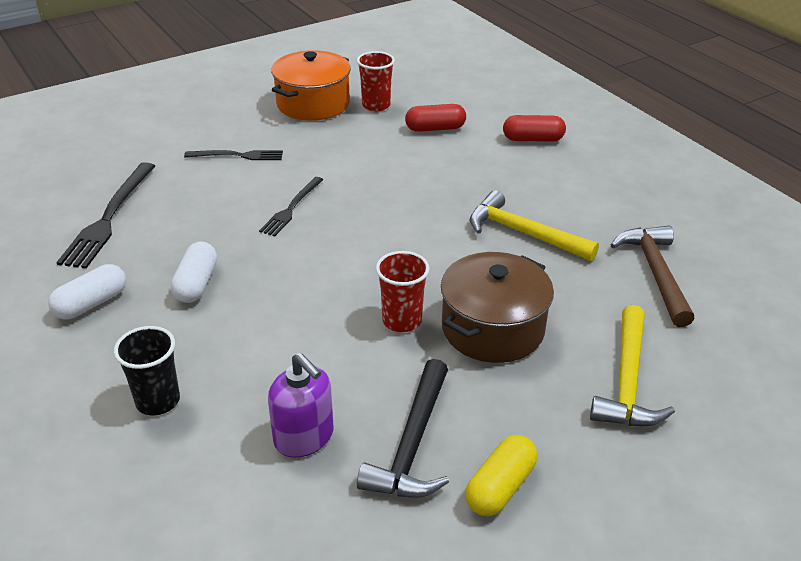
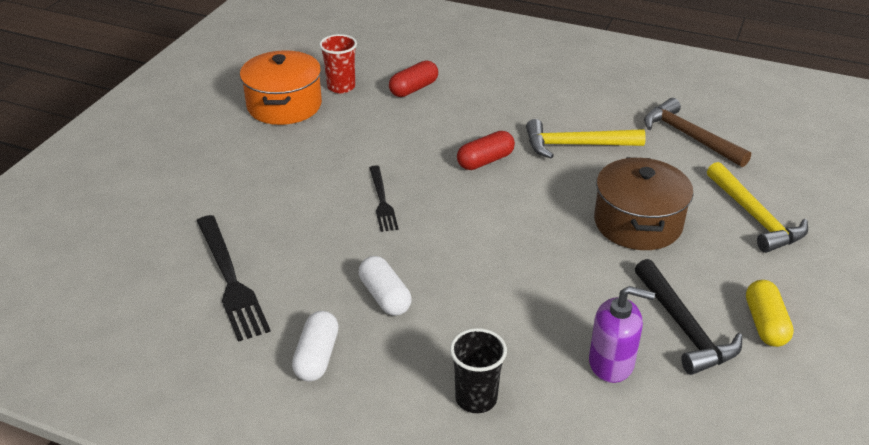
camera: 35 degrees left, 0 degrees up
black fork [184,150,283,160] -> none
red cup [376,251,430,332] -> none
red capsule [503,115,566,142] -> red capsule moved to [457,131,515,170]

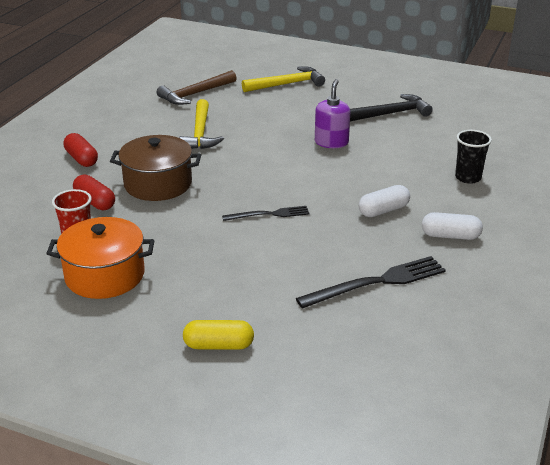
camera: 90 degrees left, 5 degrees down
red capsule [457,131,515,170] -> red capsule moved to [63,133,98,167]
purple soap dispenser [589,286,655,383] -> purple soap dispenser moved to [315,79,350,148]
brown pot [594,157,693,250] -> brown pot moved to [110,135,201,201]
yellow capsule [746,280,794,347] -> yellow capsule moved to [183,320,254,350]

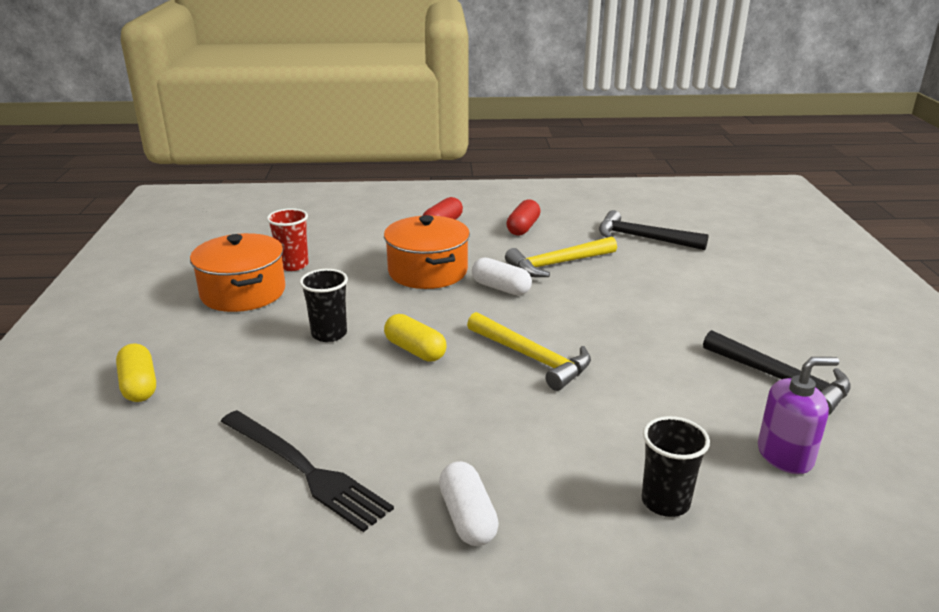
camera: 65 degrees right, 5 degrees down
red capsule [73,174,115,210] -> red capsule moved to [506,200,541,235]
brown pot [110,135,201,201] -> orange pot [384,215,470,289]
brown hammer [157,70,237,105] -> black hammer [599,210,709,250]
black fork [222,206,310,221] -> yellow capsule [384,314,446,361]
yellow hammer [242,66,325,92] -> yellow hammer moved to [467,312,591,391]
purple soap dispenser [315,79,350,148] -> purple soap dispenser moved to [758,357,839,474]
white capsule [359,185,410,217] -> white capsule moved to [472,257,532,295]
none -> black cup [300,269,348,342]

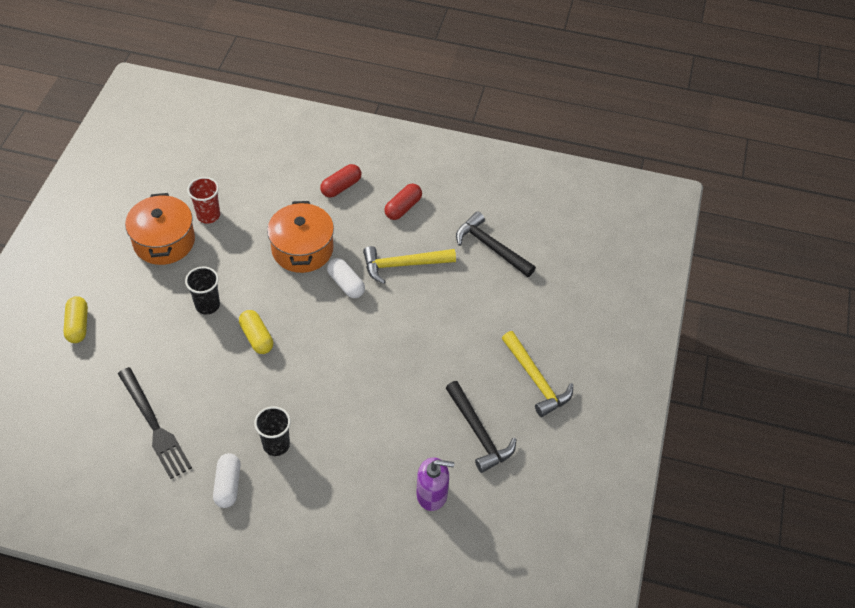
camera: 15 degrees right, 25 degrees up
yellow hammer [467,312,591,391] -> yellow hammer moved to [502,331,573,417]
black cup [642,416,710,517] -> black cup moved to [254,406,291,456]

